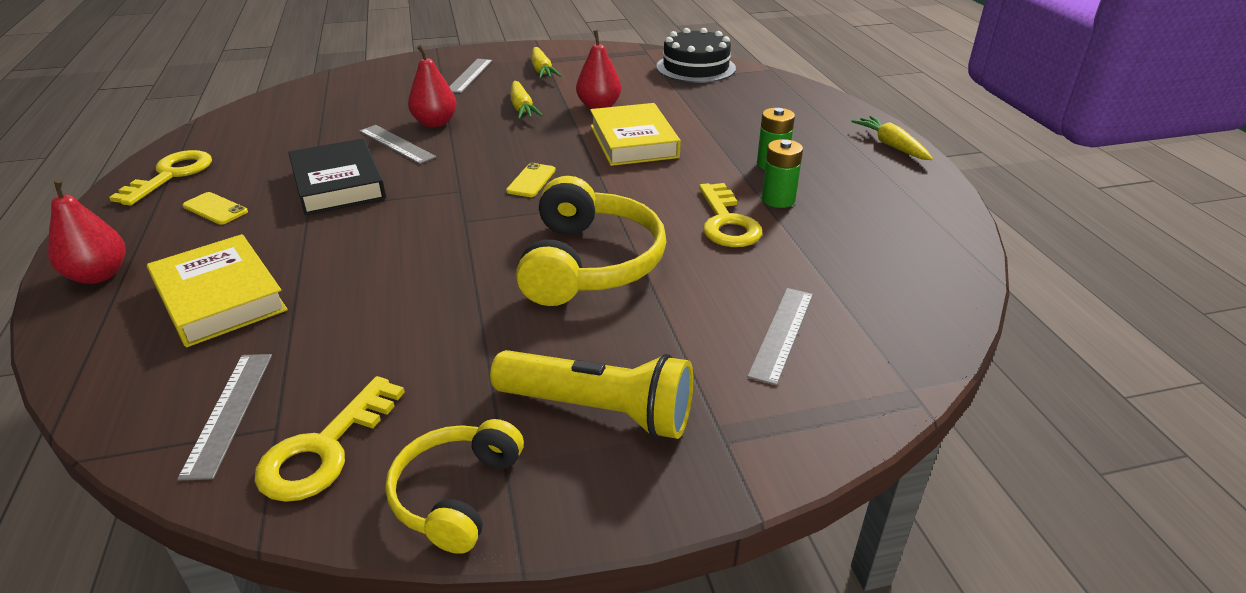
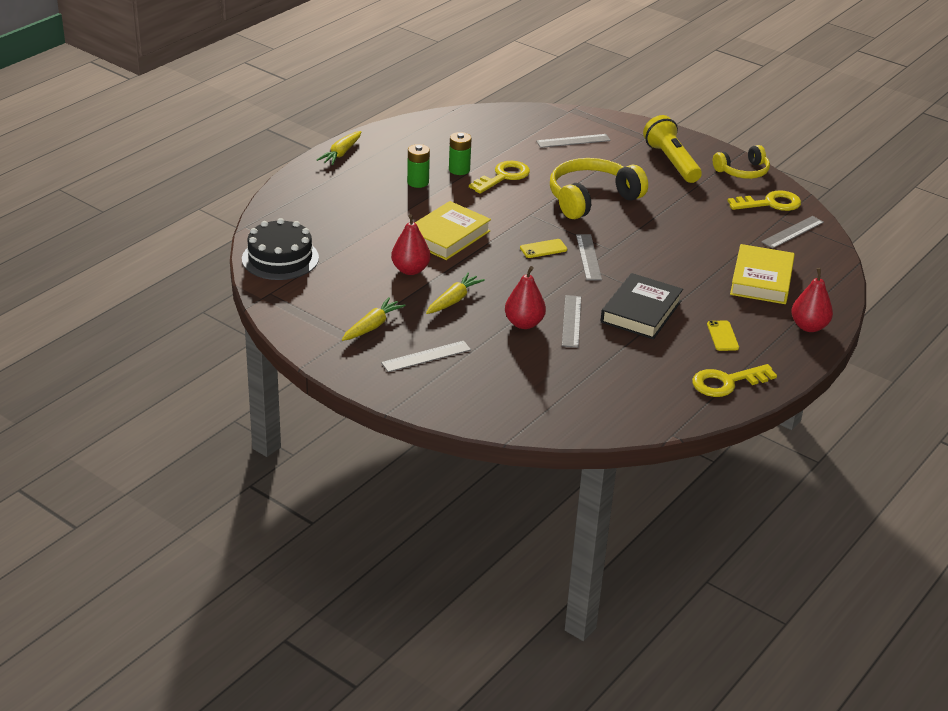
camera: 130 degrees left, 0 degrees up
none -> grey ruler [576,234,602,281]

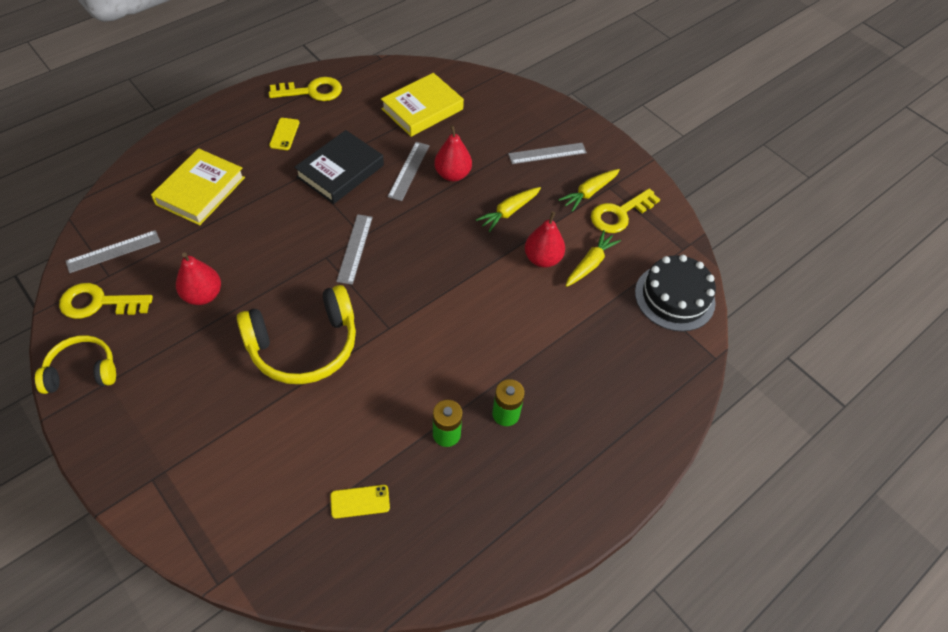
camera: 170 degrees left, 20 degrees up
yellow carrot [317,131,361,165] -> yellow carrot moved to [566,230,621,287]
yellow book [415,201,491,260] -> yellow book moved to [381,73,464,137]
yellow key [469,161,530,194] -> yellow key moved to [591,189,660,233]
yellow phone [520,239,567,258] -> yellow phone moved to [330,485,390,518]
grey ruler [536,134,611,148] -> none
yellow flashlight [643,115,702,183] -> none
red pear [791,268,833,332] -> red pear moved to [176,253,221,305]

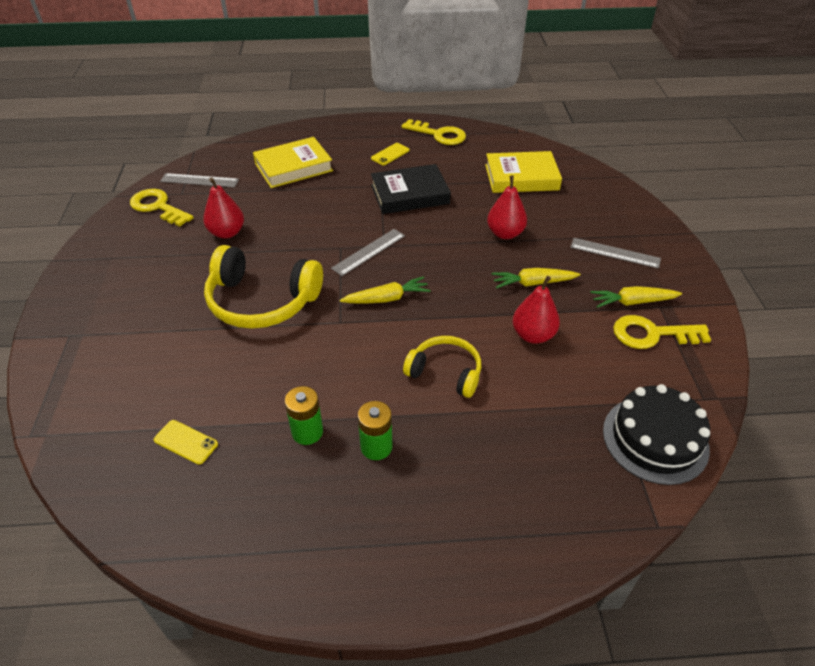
camera: 40 degrees right, 10 degrees down
yellow headphones [35,335,116,394] -> yellow headphones moved to [403,336,481,398]
grey ruler [388,142,430,201] -> none
yellow carrot [566,230,621,287] -> yellow carrot moved to [340,276,431,304]

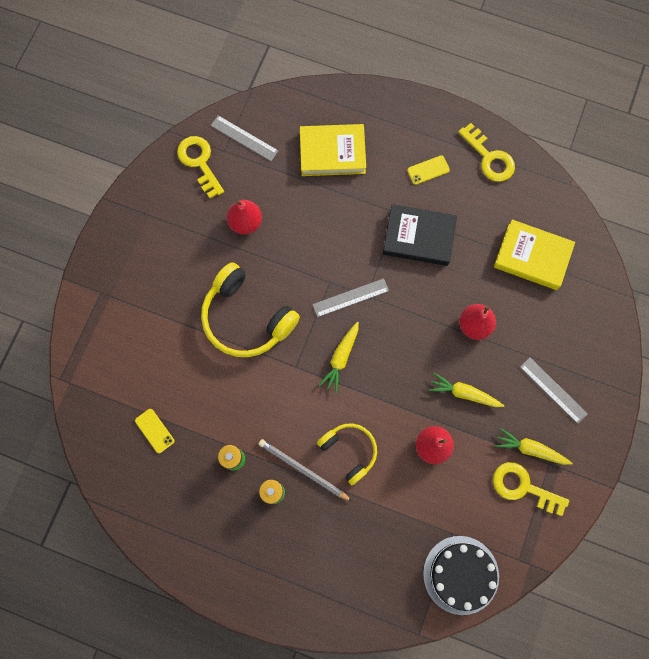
camera: 25 degrees right, 30 degrees up
yellow carrot [340,276,431,304] -> yellow carrot turned 105 degrees clockwise [319,322,359,393]
none -> grey pencil [258,439,353,502]

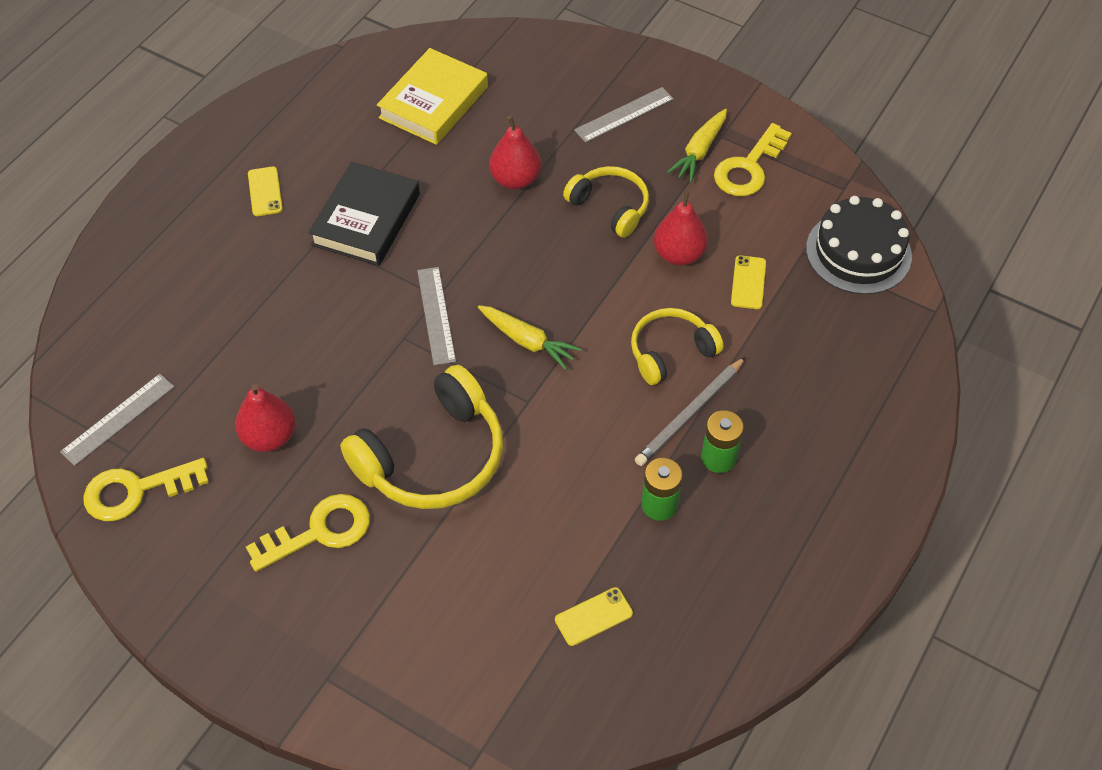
camera: 80 degrees left, 20 degrees down
yellow book [300,124,366,176] -> none
yellow carrot [428,373,504,407] -> yellow headphones [563,166,649,238]
yellow key [458,123,515,182] -> yellow key moved to [246,494,370,572]
none -> yellow phone [731,255,766,309]

